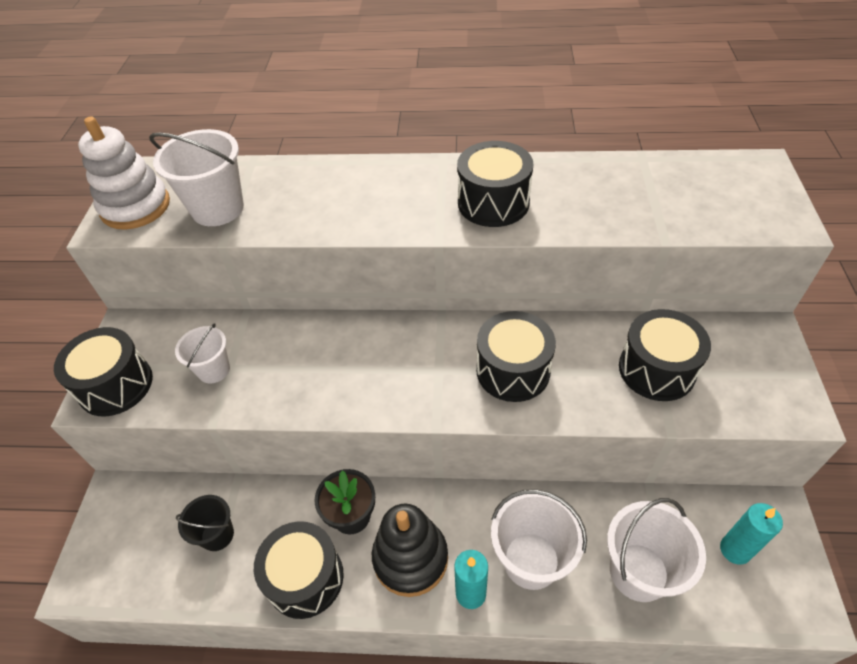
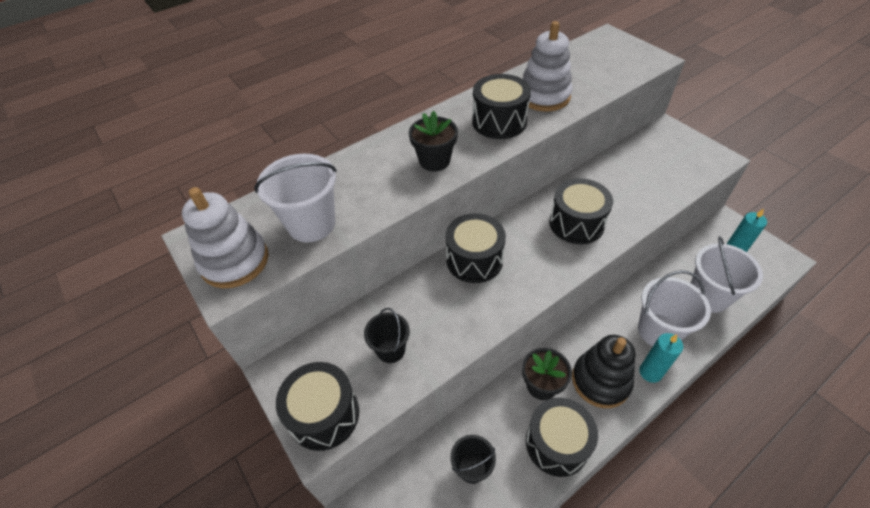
camera: 40 degrees left, 0 degrees up
white bucket [175,323,230,383] -> black bucket [364,308,410,363]
black drum [619,309,711,401] -> black drum moved to [445,213,506,283]
none -> black flower pot [409,111,458,172]
none -> white stacking toy [522,21,572,111]

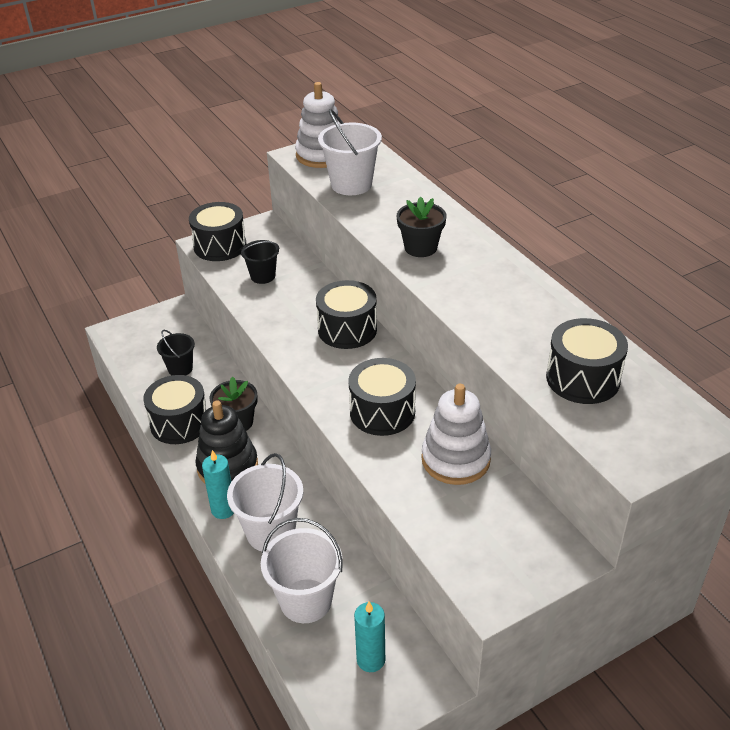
camera: 95 degrees right, 10 degrees down
black drum [472,74,531,139] -> black drum moved to [546,318,628,404]
white stacking toy [522,21,572,111] -> white stacking toy moved to [421,384,491,485]

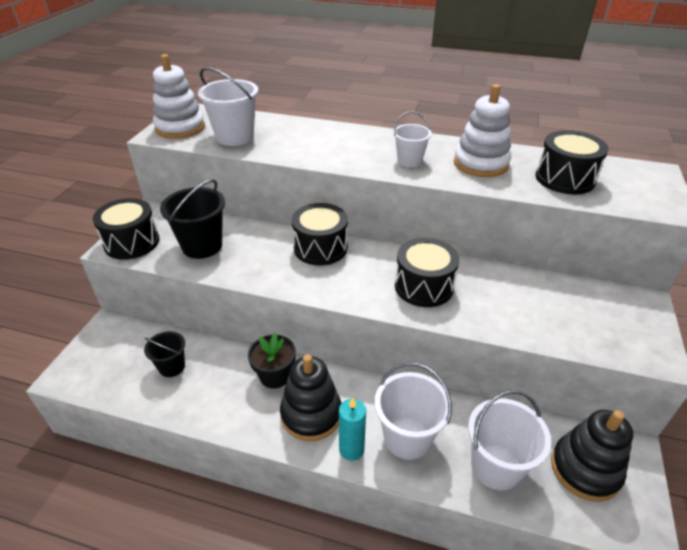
camera: 45 degrees left, 0 degrees up
black drum [143,375,206,444] -> none
black bucket [241,240,279,284] -> black bucket [160,179,225,259], size x1.65
turquoise candle [354,602,385,672] -> black stacking toy [551,410,633,502]
black flower pot [397,196,446,257] -> none
white stacking toy [421,384,491,485] -> white stacking toy moved to [454,84,511,177]
none -> white bucket [393,111,432,167]

